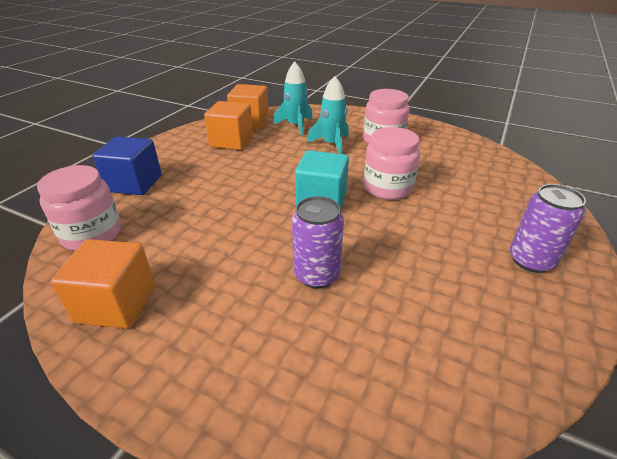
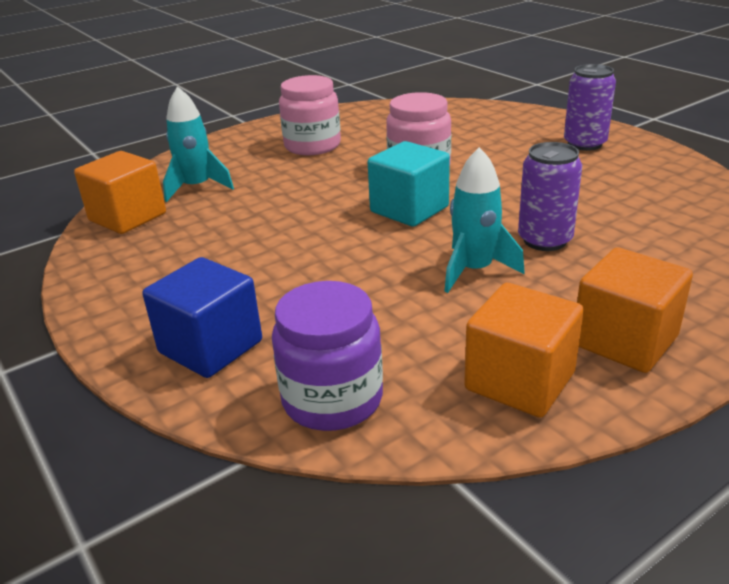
camera: 60 degrees left, 5 degrees down
pink jar [37,165,121,251] -> purple jar [272,281,383,431]
orange cube [204,101,253,150] -> orange cube moved to [577,247,693,373]
turquoise rocket [307,76,349,154] -> turquoise rocket moved to [444,147,525,293]

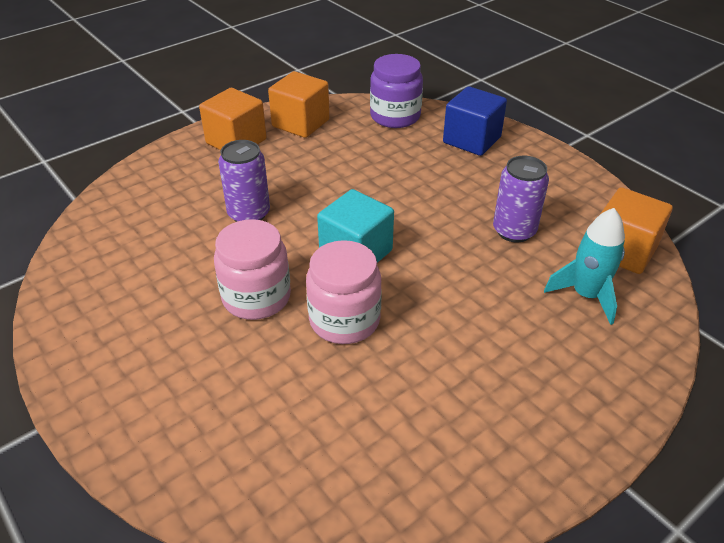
camera: 175 degrees right, 10 degrees up
pink jar [279,75,341,155] -> pink jar moved to [214,219,291,320]
turquoise rocket [444,147,525,293] -> none
purple can [564,64,616,151] -> purple can moved to [493,156,549,242]

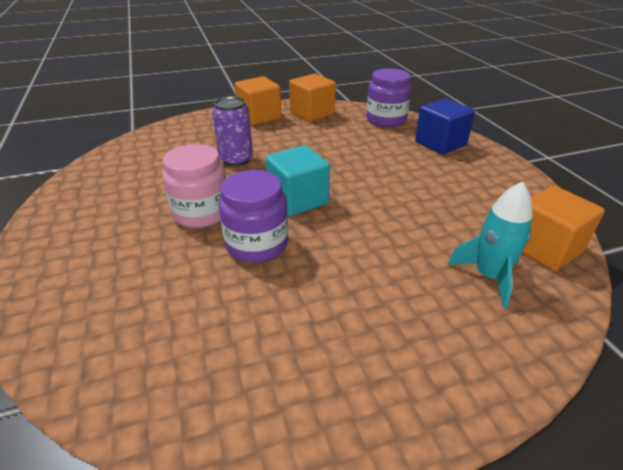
camera: 20 degrees right, 5 degrees down
pink jar [306,240,382,344] -> purple jar [219,170,288,263]
purple can [493,156,549,242] -> none

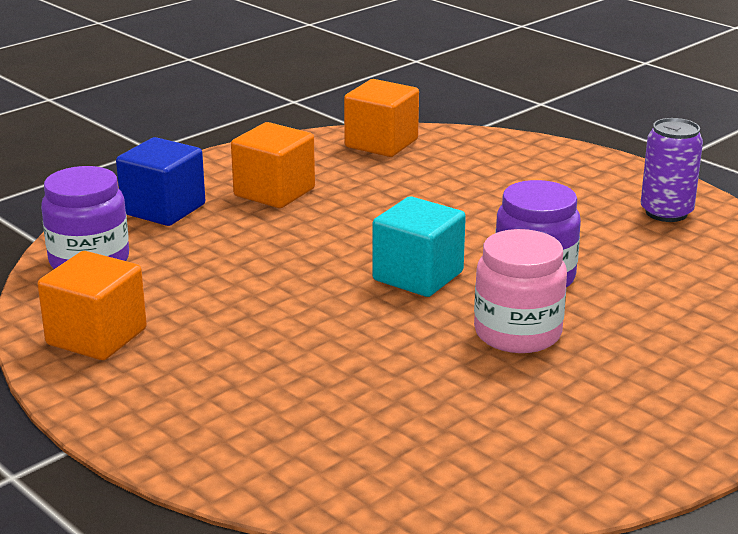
camera: 115 degrees left, 10 degrees down
purple can [212,96,253,166] -> purple can moved to [641,118,703,222]
orange cube [235,76,281,125] -> orange cube moved to [231,122,315,208]
turquoise rocket [447,182,533,308] -> none

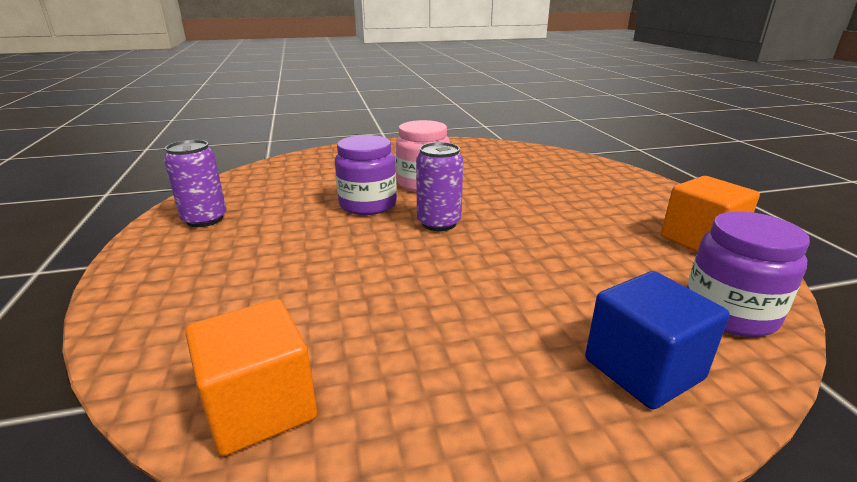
camera: 150 degrees left, 0 degrees up
orange cube [231,122,315,208] -> none
turquoise cube [372,196,466,297] -> purple can [416,142,463,231]

